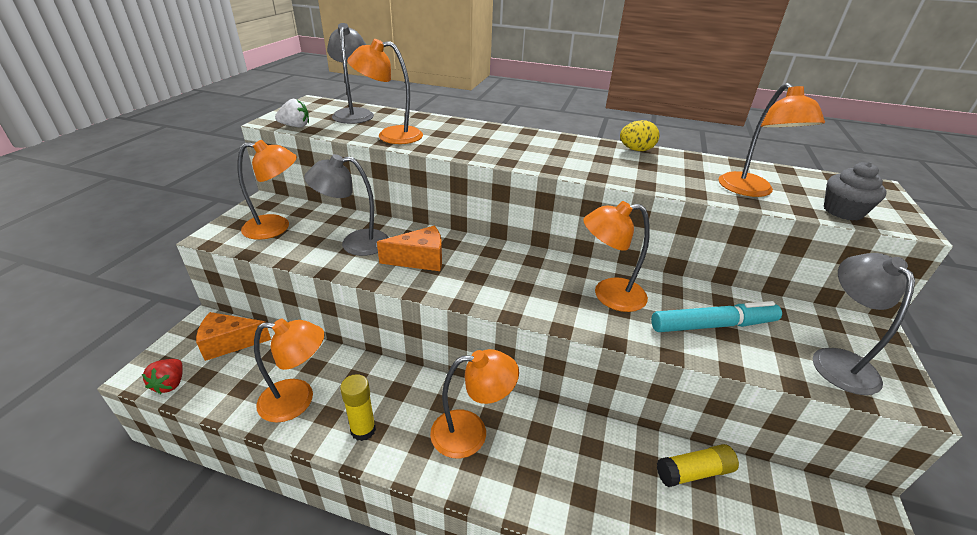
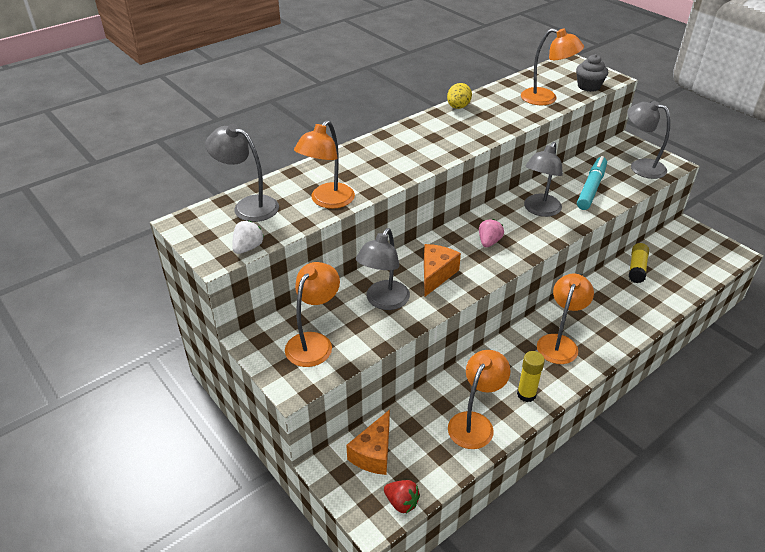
camera: 55 degrees left, 5 degrees up
orange lamp [583,201,650,312] -> grey lamp [524,142,563,217]
none -> pink strawberry [479,219,504,247]

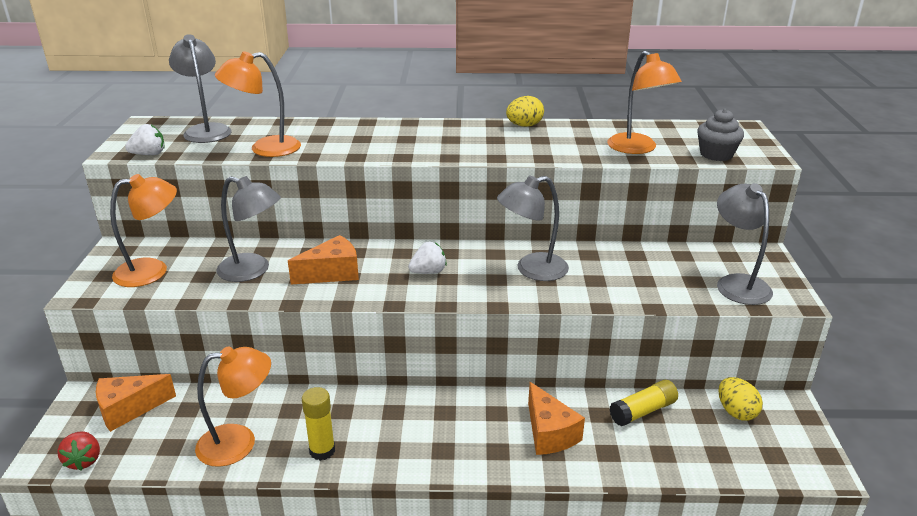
camera: 40 degrees right, 10 degrees down
grey lamp [356,228,410,310] -> grey lamp turned 135 degrees counterclockwise [216,176,281,282]
pink strawberry [479,219,504,247] -> white strawberry [408,242,447,274]
orange lamp [537,274,594,364] -> none
turquoise marker [577,156,607,210] -> none
none -> orange cheese [528,382,585,455]
none -> yellow egg [719,377,763,421]

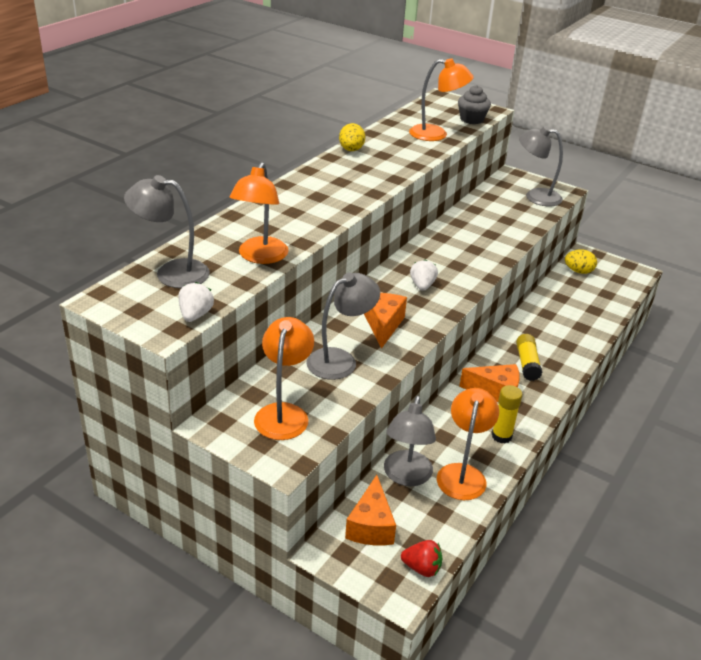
camera: 60 degrees left, 5 degrees up
grey lamp [497,176,569,281] -> grey lamp moved to [384,396,436,486]
orange cheese [528,382,585,455] -> orange cheese moved to [459,364,520,402]
yellow glue stick [610,380,678,426] -> yellow glue stick moved to [516,334,542,381]

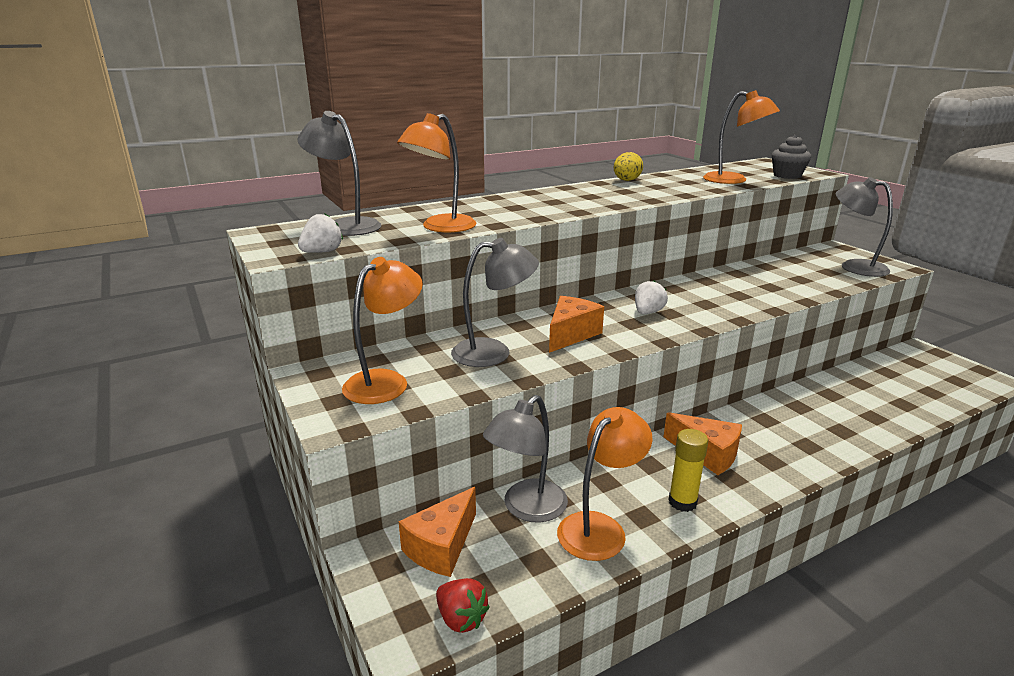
camera: 30 degrees right, 10 degrees down
yellow glue stick [516,334,542,381] -> none
yellow egg [565,249,597,274] -> none

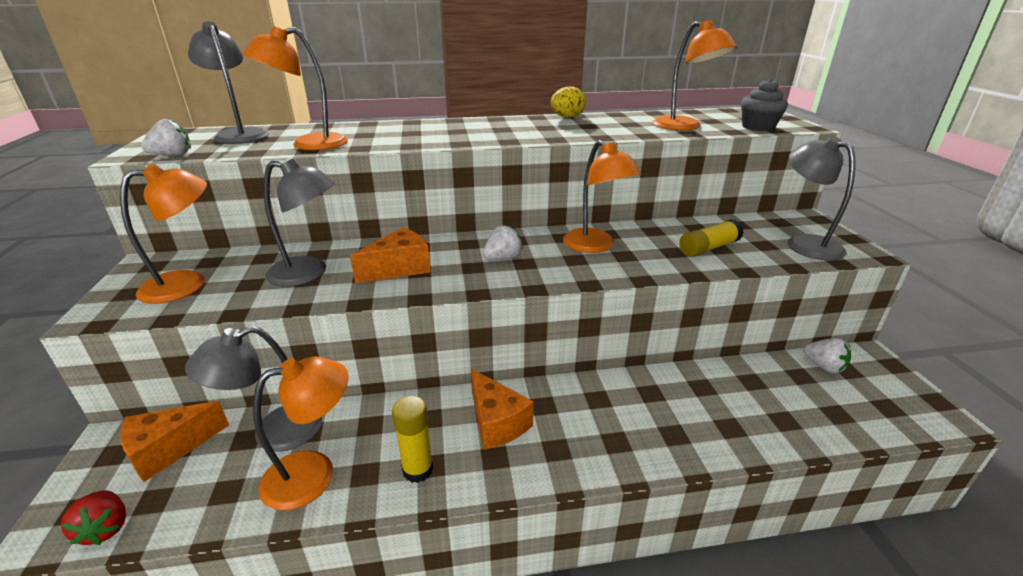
camera: 20 degrees right, 5 degrees up
none -> orange lamp [563,140,641,253]
none -> yellow glue stick [679,219,744,257]
none -> white strawberry [803,338,851,373]

